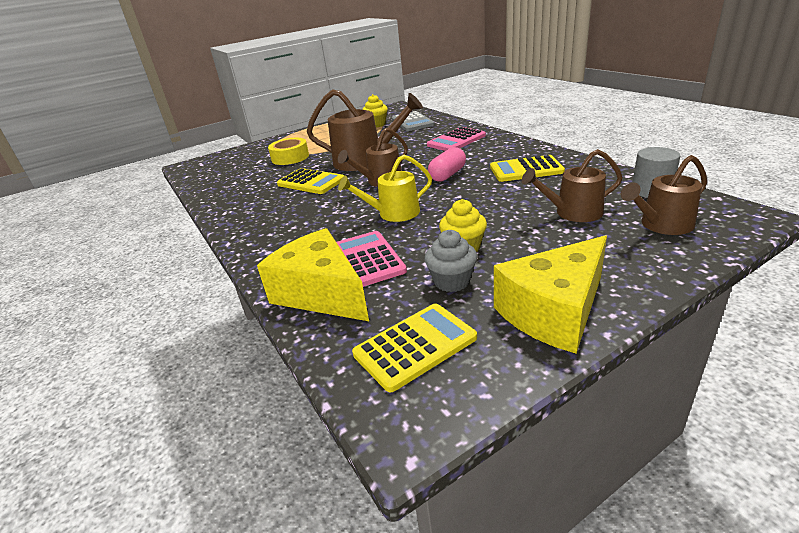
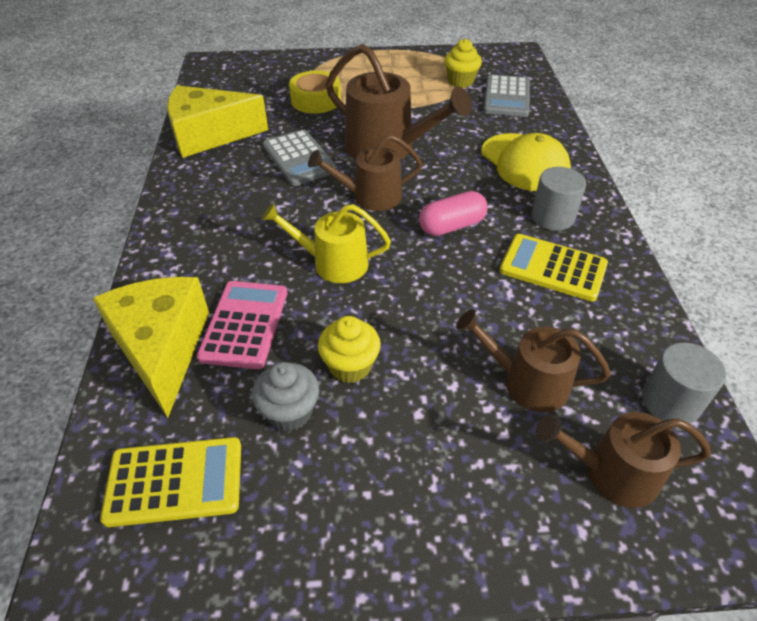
camera: 25 degrees right, 15 degrees up
yellow calculator [277,168,344,194] -> grey calculator [263,129,337,186]
pink calculator [427,127,486,151] -> yellow cap [481,133,571,191]
yellow cheese [494,235,607,354] -> yellow cheese moved to [167,85,268,158]
none -> grey cylinder [531,167,586,231]

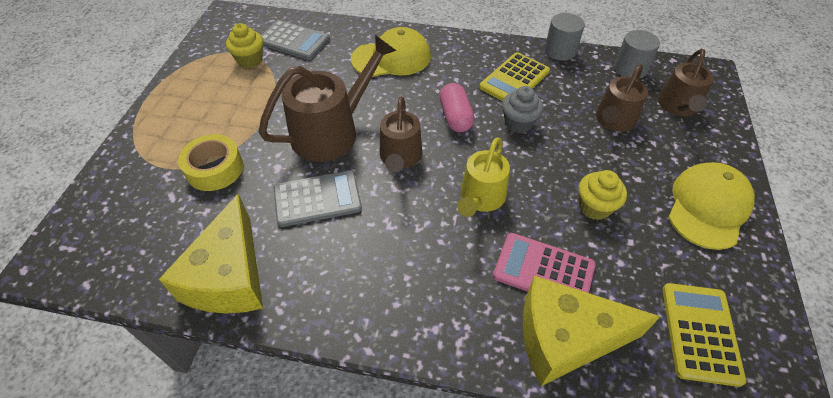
camera: 75 degrees left, 5 degrees up
grey cupcake [252,362,319,431] -> grey cupcake moved to [502,86,543,133]
grey cylinder [531,167,586,231] -> grey cylinder moved to [545,13,585,61]
none -> yellow cap [668,162,755,250]

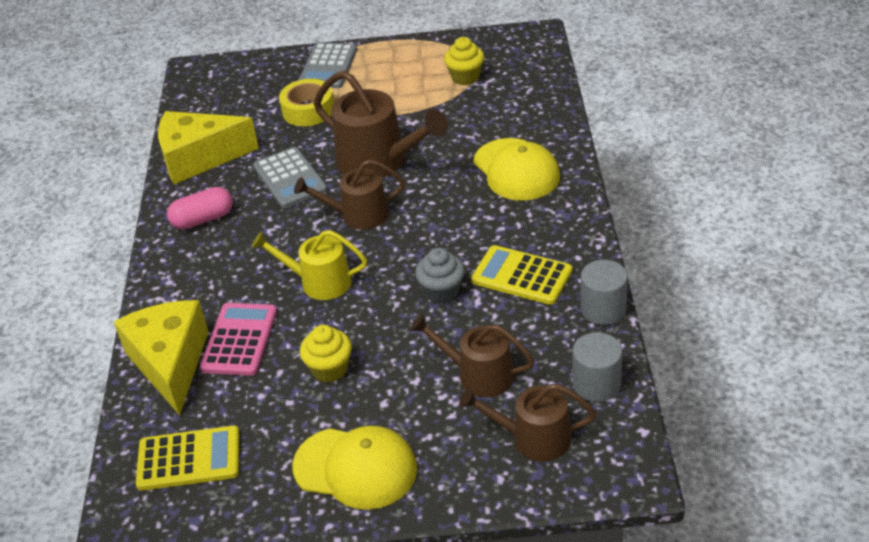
camera: 80 degrees right, 10 degrees down
grey calculator [261,20,330,60] -> grey calculator moved to [299,43,357,88]
pink capsule [440,83,474,132] -> pink capsule moved to [167,187,233,229]

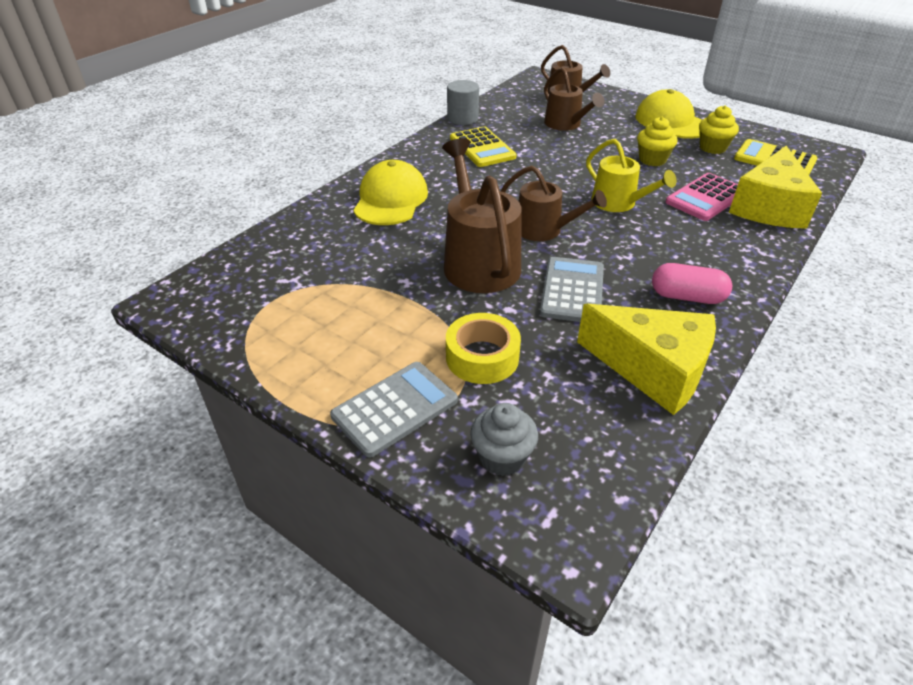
camera: 145 degrees left, 0 degrees up
grey cupcake [415,248,465,304] -> grey cupcake moved to [470,403,538,476]
yellow cupcake [444,37,484,85] -> yellow cupcake moved to [699,105,739,154]
grey cylinder [572,332,623,402] -> none

